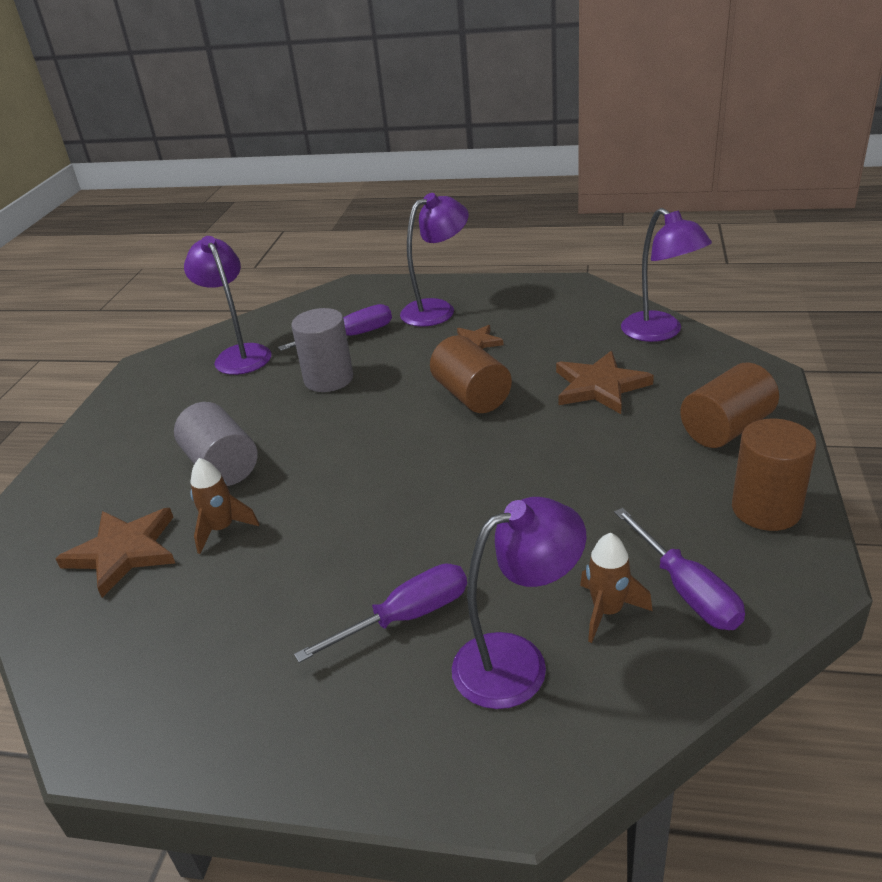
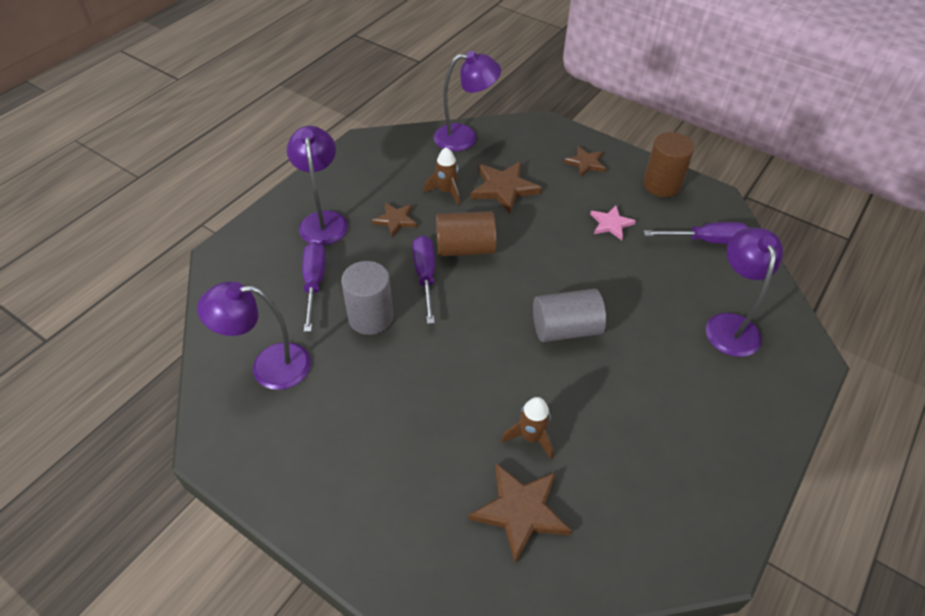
camera: 70 degrees left, 15 degrees up
grey cylinder [174,402,258,486] -> grey cylinder moved to [533,289,606,342]
purple screwdriver [294,564,467,663] -> purple screwdriver moved to [413,235,435,324]
brown rocket [580,533,653,643] -> brown rocket moved to [424,147,460,205]
brown cylinder [680,363,779,448] -> brown star [564,146,606,177]
none -> pink star [590,206,636,240]

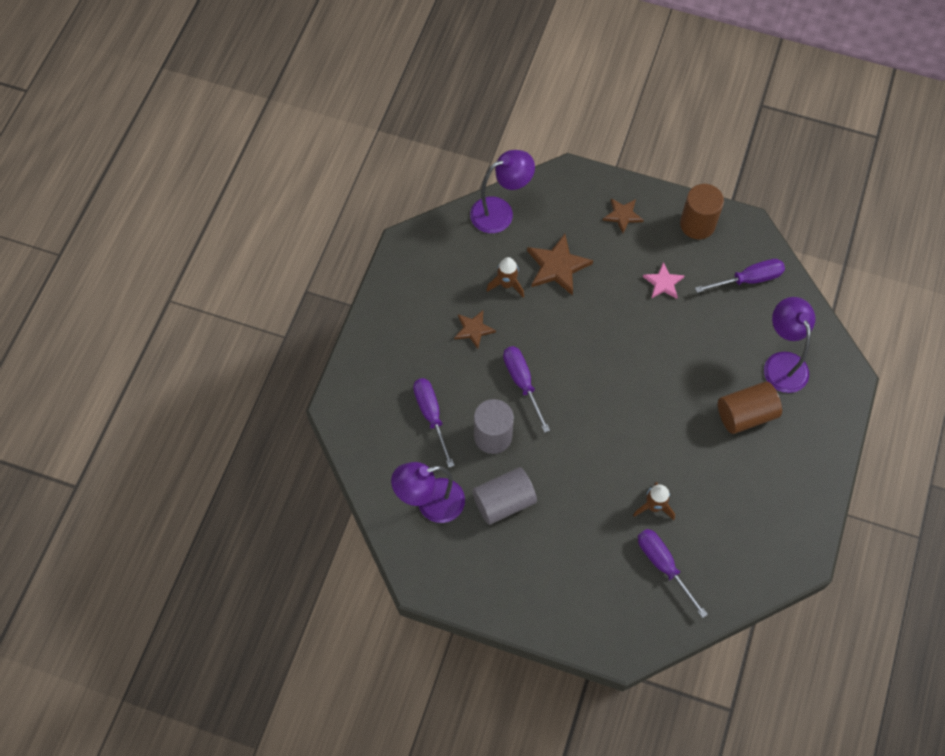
camera: 15 degrees left, 15 degrees up
purple lamp [287,126,348,245] -> none
brown cylinder [436,211,496,256] -> brown cylinder moved to [718,381,782,434]
brown star [468,463,572,564] -> purple screwdriver [638,529,708,618]
grey cylinder [533,289,606,342] -> grey cylinder moved to [472,467,537,525]

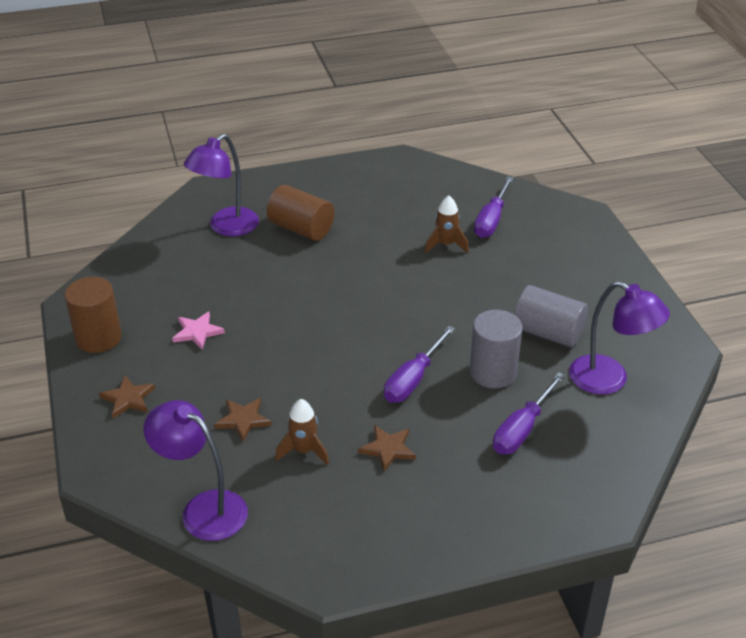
camera: 125 degrees left, 25 degrees down
brown star [527,234,593,296] -> brown star [214,398,272,442], size x0.61
purple screwdriver [695,259,785,293] -> none

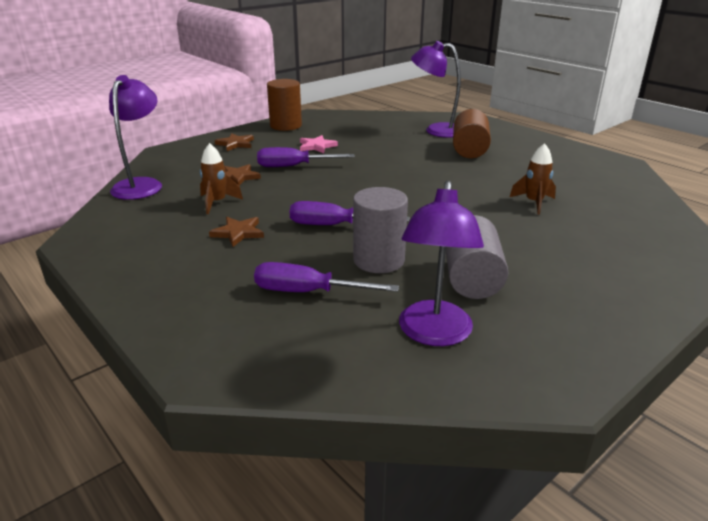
camera: 65 degrees right, 10 degrees down
purple screwdriver [474,176,513,238] -> purple screwdriver moved to [257,147,355,167]

